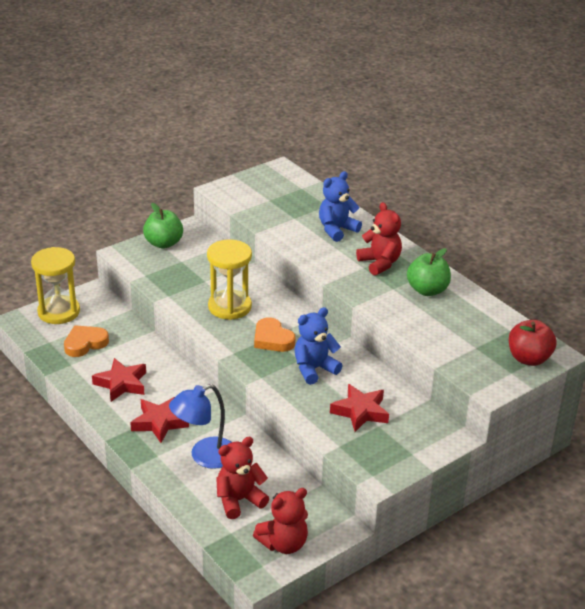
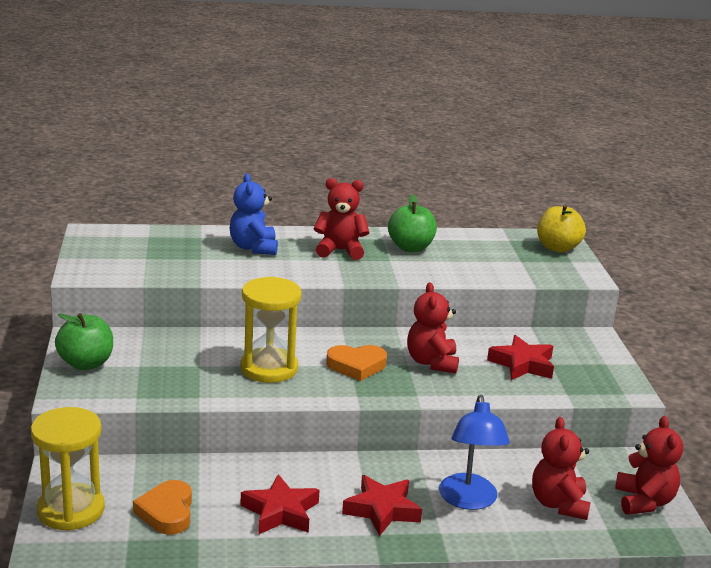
camera: 60 degrees left, 10 degrees down
blue teddy bear [295,307,343,385] -> red teddy bear [407,282,459,373]
red apple [509,320,557,366] -> yellow apple [537,205,586,253]

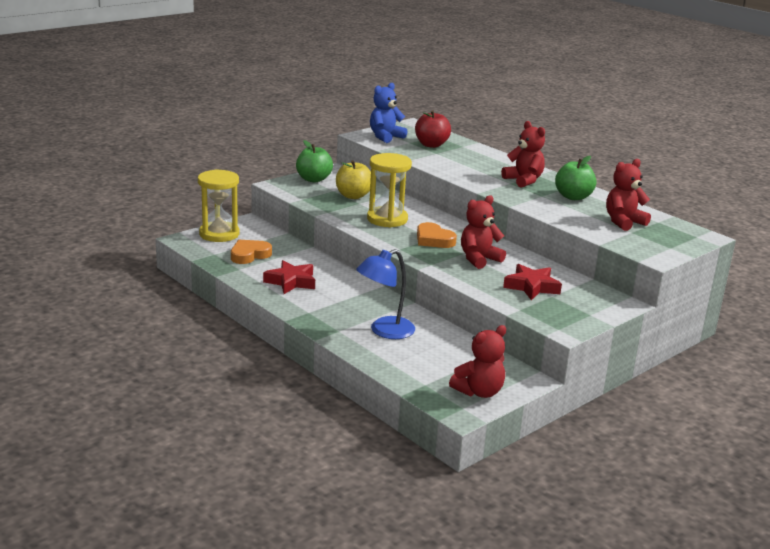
camera: 55 degrees right, 0 degrees up
blue teddy bear [230,173,278,255] -> blue teddy bear moved to [370,83,407,143]
red star [342,475,422,536] -> none
red teddy bear [532,417,591,520] -> red teddy bear moved to [606,159,651,231]
yellow apple [537,205,586,253] -> yellow apple moved to [336,160,371,199]
none -> red apple [415,110,451,148]

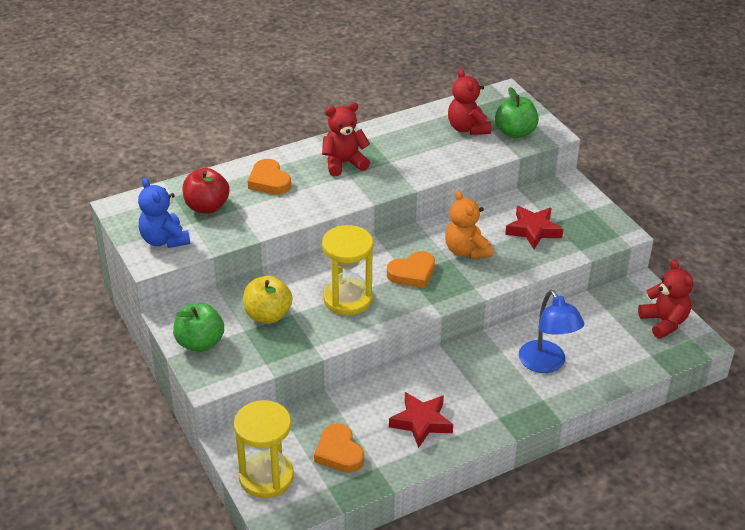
camera: 75 degrees left, 15 degrees up
red teddy bear [461,195,506,269] -> orange teddy bear [445,190,493,259]
green apple [555,156,596,200] -> green apple moved to [495,87,539,139]
none -> orange heart [248,159,291,195]

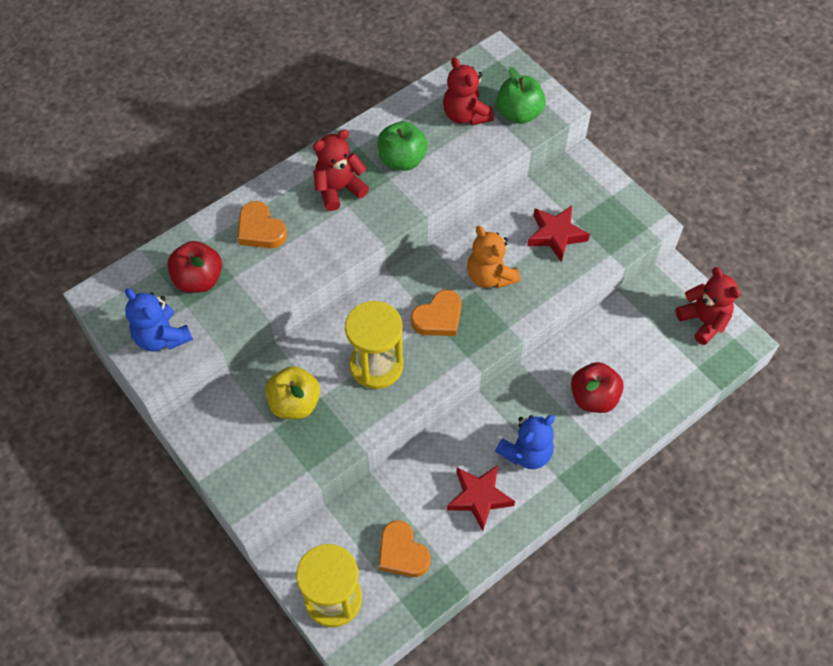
camera: 10 degrees left, 20 degrees up
green apple [173,303,224,352] -> green apple moved to [378,121,428,171]
blue lamp [519,290,584,373] -> red apple [571,362,624,413]
none -> blue teddy bear [495,415,555,469]

